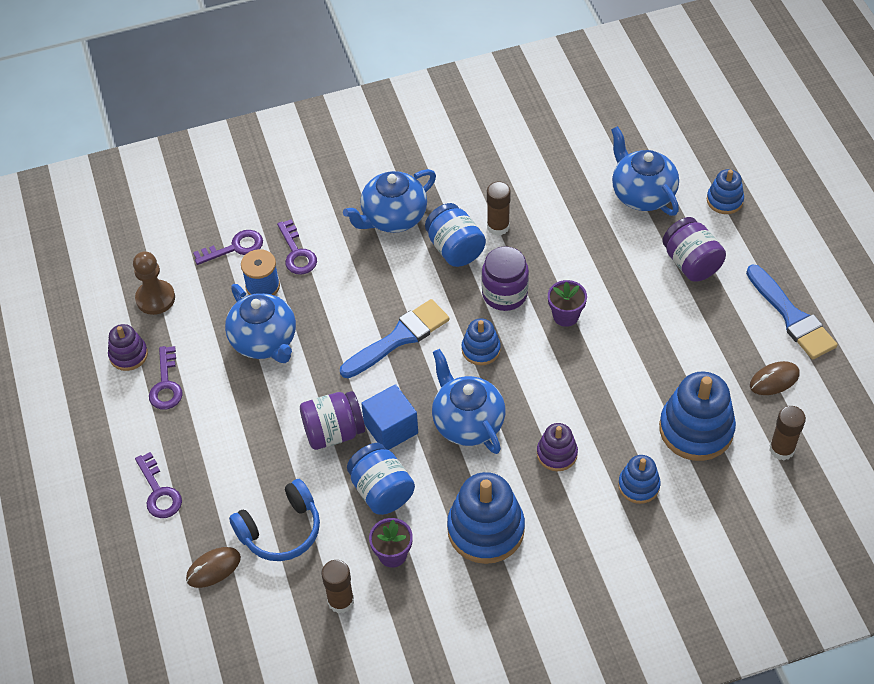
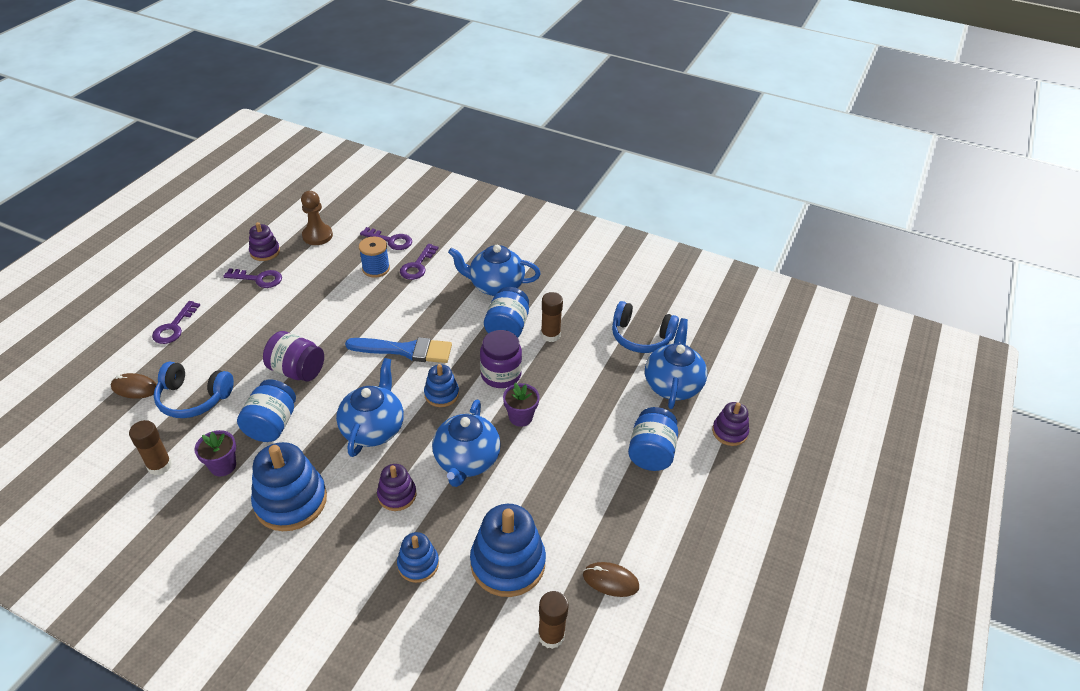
camera: 40 degrees right, 10 degrees down
purple key [149,346,183,410] -> purple key turned 120 degrees counterclockwise [224,268,282,288]
blue teapot [225,284,296,363] -> blue teapot moved to [432,400,501,487]
blue cube [361,384,418,450] -> none
purple jar [663,217,726,282] -> blue jar [628,407,678,471]
blue stacking toy [707,169,744,214] -> purple stacking toy [712,402,749,446]
blue brush [746,264,838,359] -> none
none -> blue headphones [612,301,679,353]

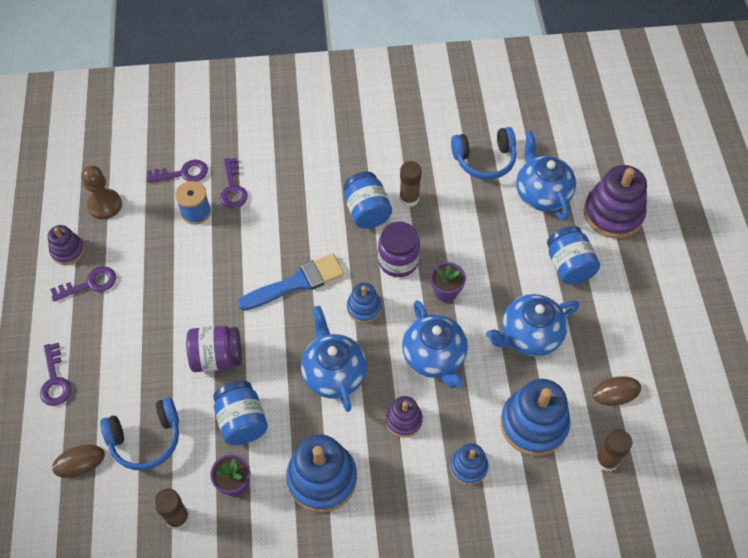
camera: 30 degrees left, 15 degrees up
blue teapot [448,245,541,296] -> blue teapot moved to [486,294,579,357]
purple stacking toy [712,402,749,446] -> purple stacking toy [584,165,647,239], size x1.83

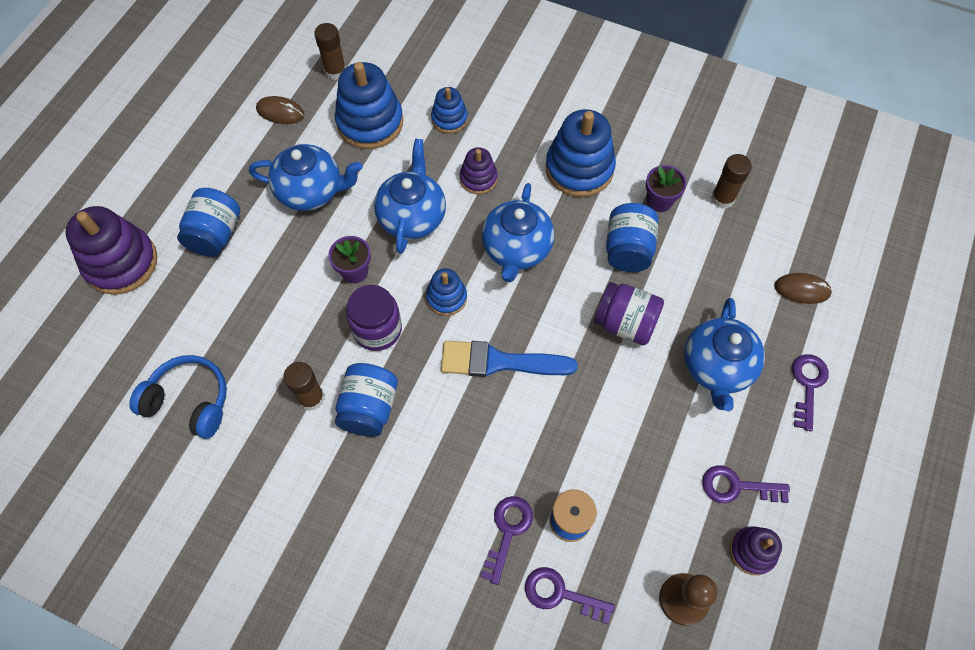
camera: 150 degrees left, 5 degrees up
blue headphones [100,397,179,470] -> none
blue teapot [516,130,576,220] -> blue teapot moved to [684,298,765,411]

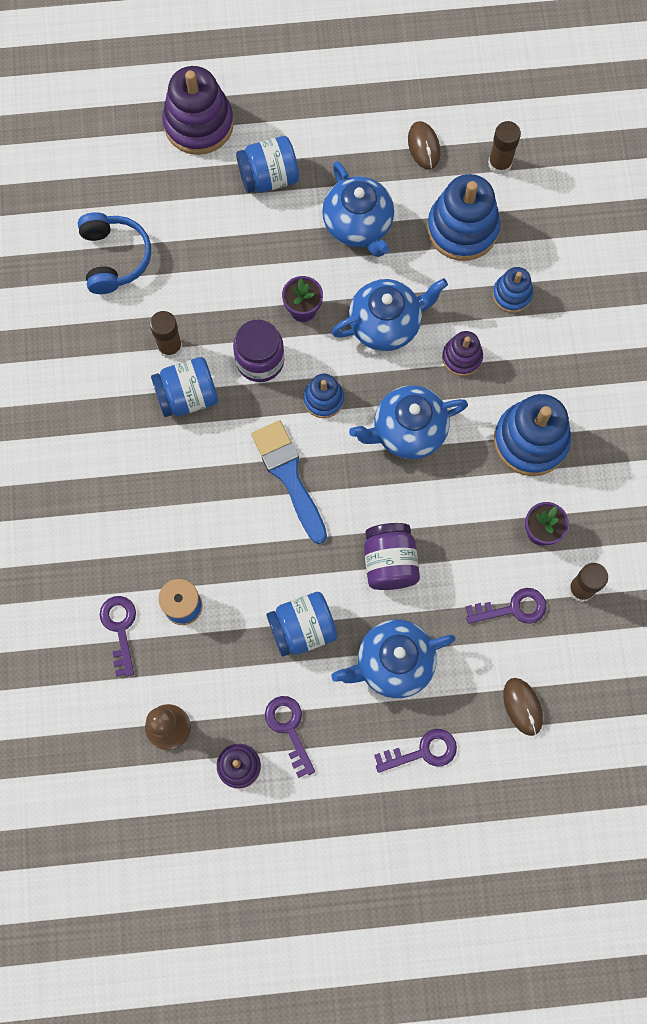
camera: 60 degrees right, 10 degrees up
purple key [481,496,533,585] -> purple key moved to [466,588,547,624]
blue jar [606,203,658,272] -> blue jar moved to [266,592,337,657]

